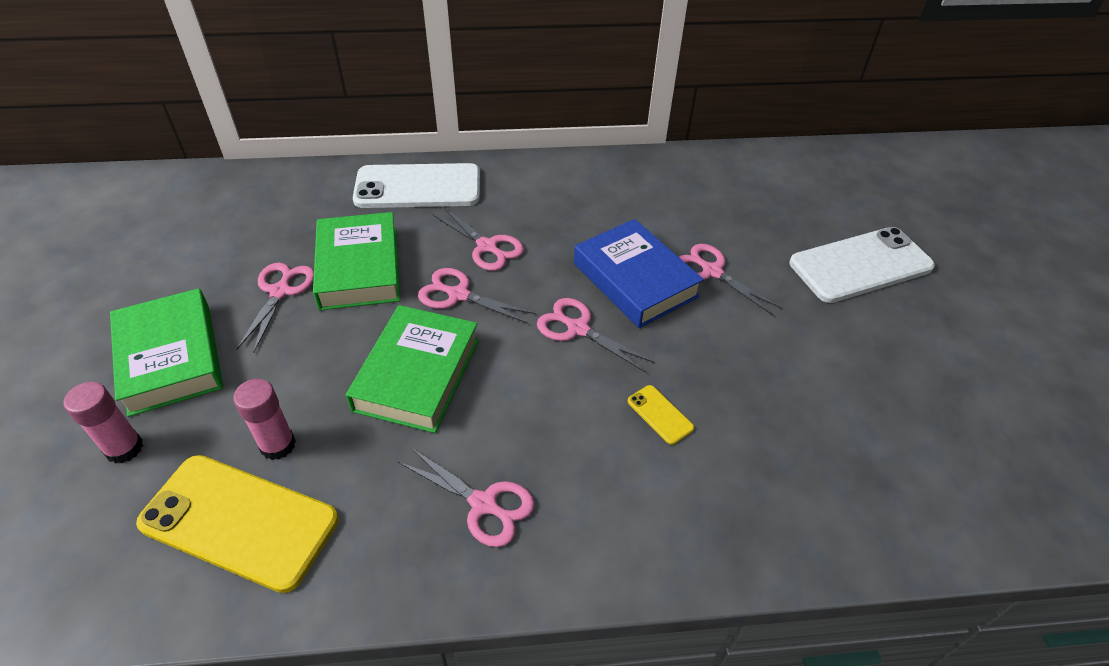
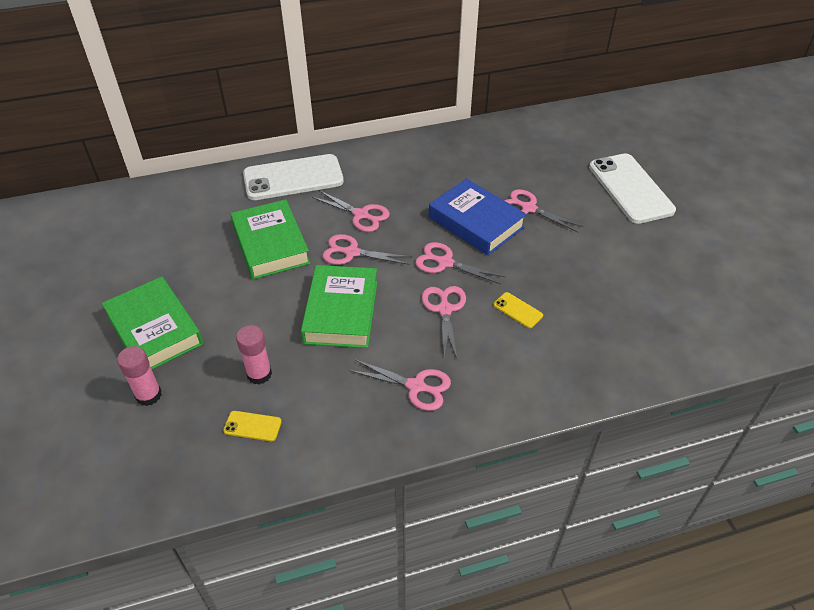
camera: 10 degrees left, 0 degrees up
yellow phone [136,455,339,593] -> yellow phone [223,411,282,441], size x0.42
pink scissors [236,263,314,353] -> pink scissors moved to [422,286,466,358]
white phone [790,227,935,303] -> white phone turned 75 degrees counterclockwise [589,153,676,224]

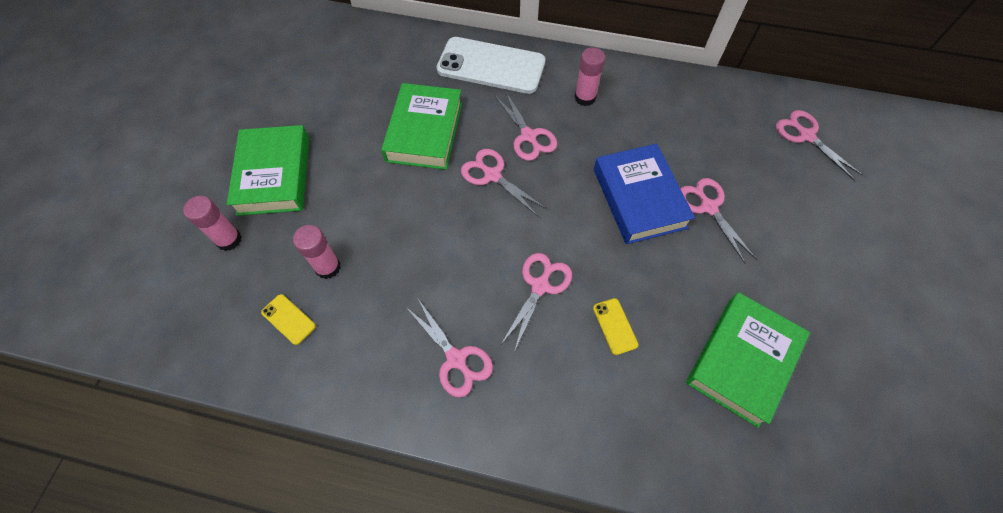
camera: 30 degrees right, 15 degrees up
green book [301,265,377,348] -> green book moved to [686,292,810,428]
pink scissors [415,242,505,284] -> pink scissors moved to [776,110,863,181]
white phone [589,153,676,224] -> none
none -> pink glue stick [574,47,605,106]

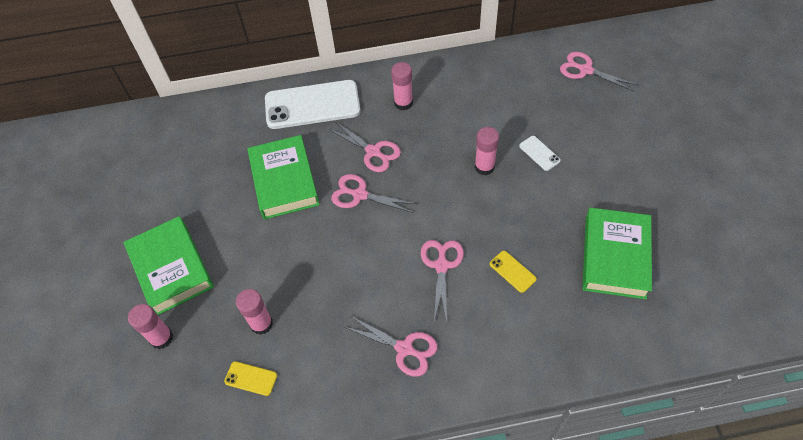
camera: 20 degrees left, 5 degrees down
blue book [594,144,695,244] -> pink glue stick [475,127,499,175]
pink scissors [680,178,756,264] -> white phone [519,136,561,171]

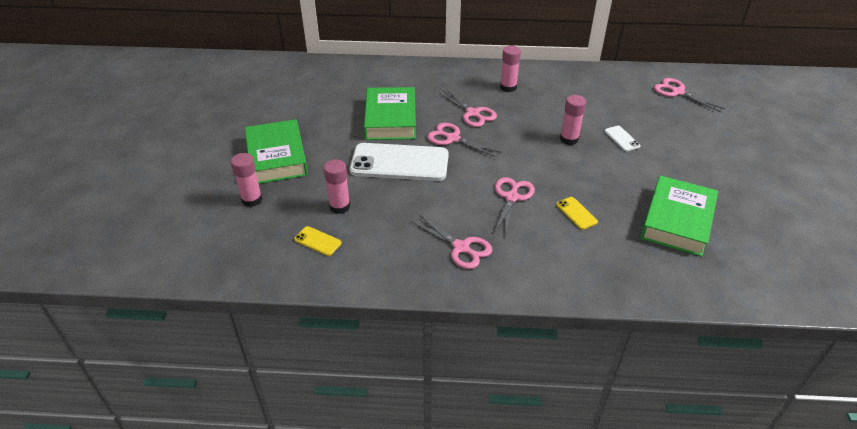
camera: 10 degrees right, 15 degrees down
white phone [265,80,361,129] -> white phone moved to [350,143,449,181]

